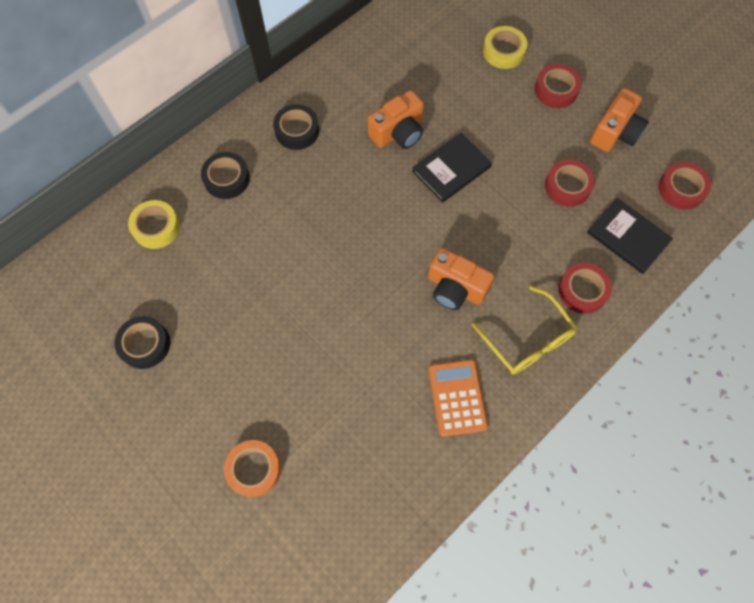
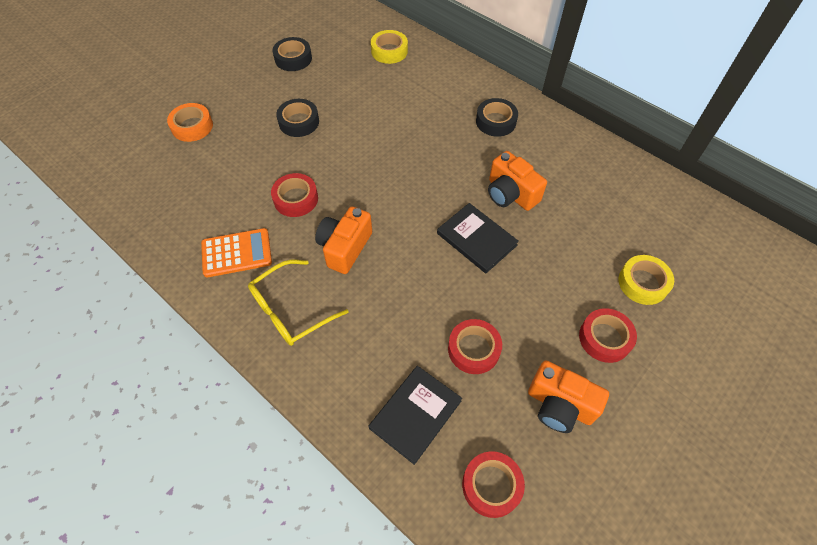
camera: 85 degrees right, 10 degrees down
black tape [201,152,250,199] -> black tape moved to [276,99,319,137]
red tape [558,263,612,314] -> red tape moved to [271,173,318,217]

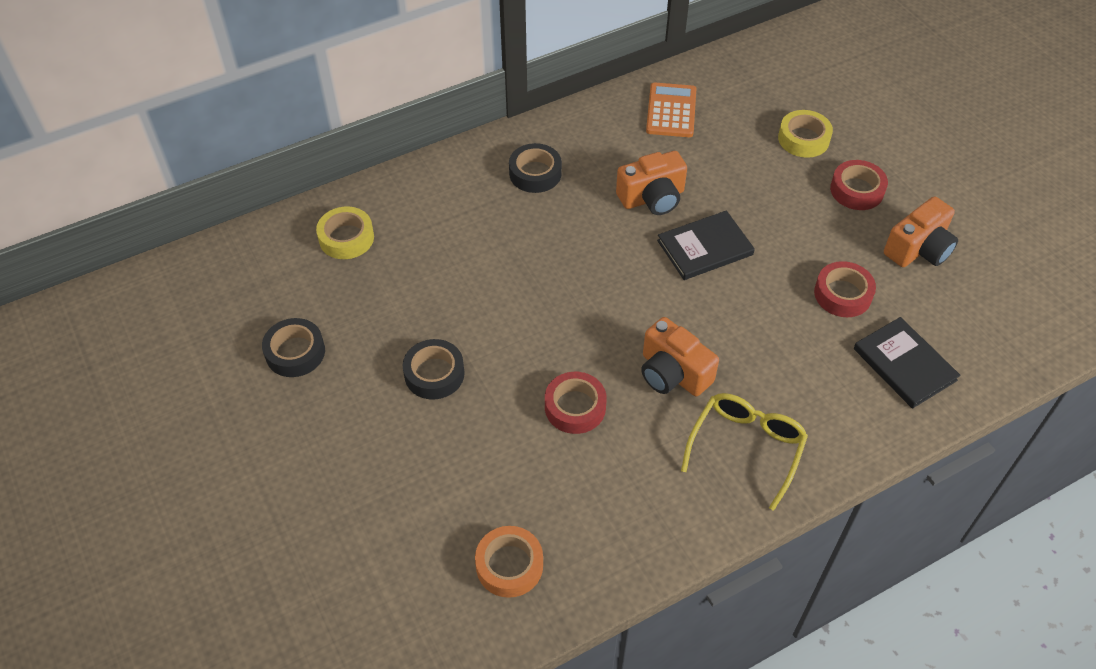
camera: 70 degrees left, 5 degrees down
orange tape [167,103,213,142] -> orange tape moved to [475,526,543,598]
orange calculator [201,228,272,277] -> orange calculator moved to [646,82,696,137]
yellow glasses [248,260,349,346] -> yellow glasses turned 135 degrees counterclockwise [681,393,808,511]
red tape [462,451,525,518] -> none

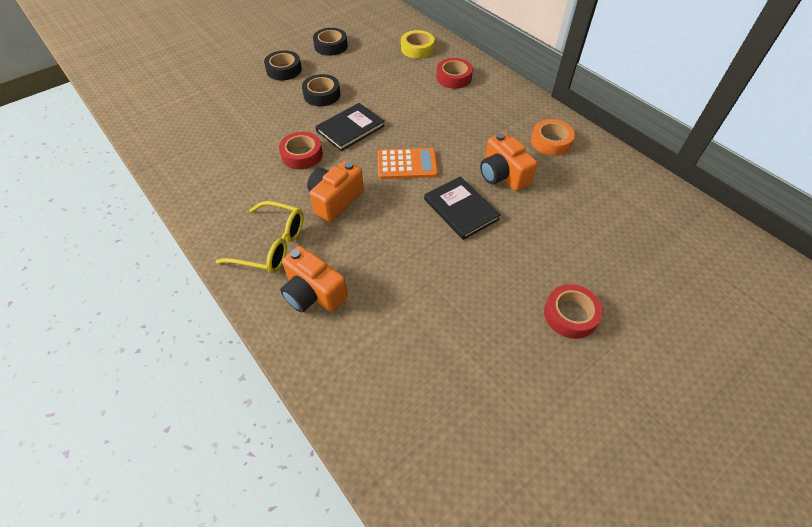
camera: 80 degrees right, 0 degrees up
orange tape [475,526,543,598] -> orange tape moved to [531,119,575,156]
black tape [509,143,562,193] -> black tape moved to [264,50,302,81]
orange calculator [646,82,696,137] -> orange calculator moved to [378,148,438,179]
yellow tape [778,110,833,158] -> none
red tape [814,261,876,317] -> red tape moved to [436,58,473,89]
black book [854,317,961,409] -> black book moved to [315,103,385,151]
orange camera [884,196,958,267] -> orange camera moved to [280,246,348,313]

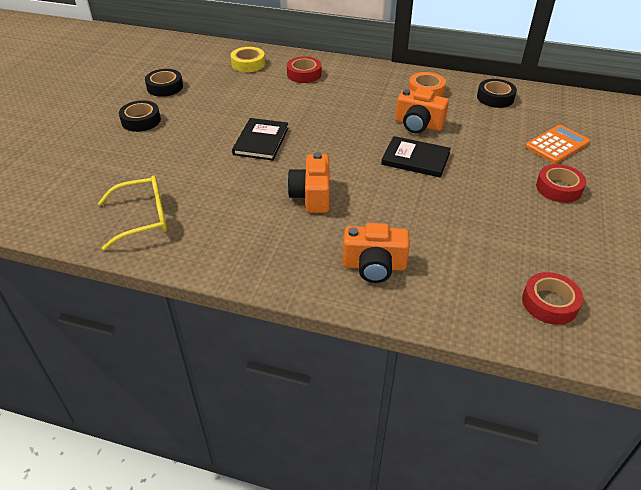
camera: 35 degrees left, 10 degrees down
yellow glasses [215,201,304,273] -> yellow glasses moved to [98,176,167,250]
red tape [279,132,323,169] -> red tape moved to [522,272,583,325]
black tape [302,74,341,106] -> black tape moved to [477,79,517,108]
orange calculator [378,148,438,179] -> orange calculator moved to [525,125,590,164]

